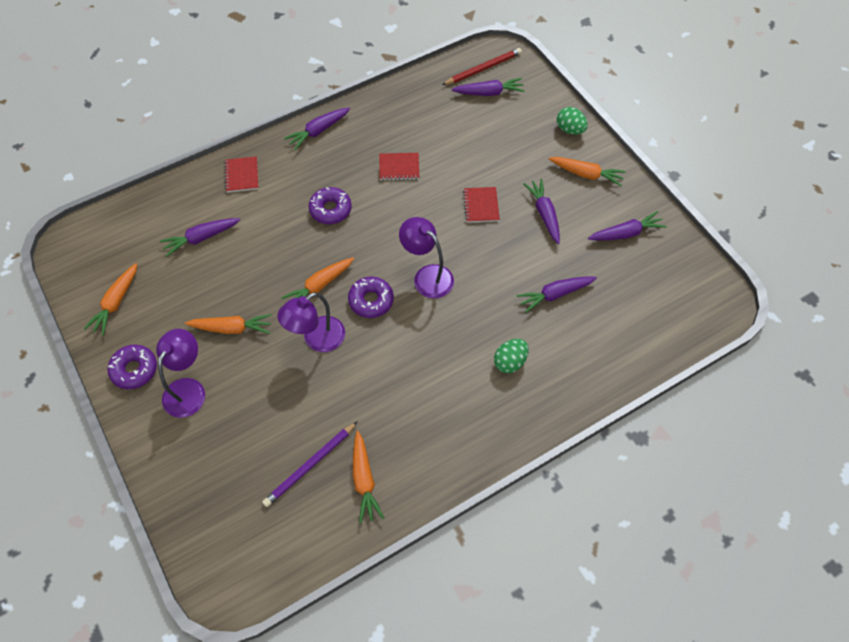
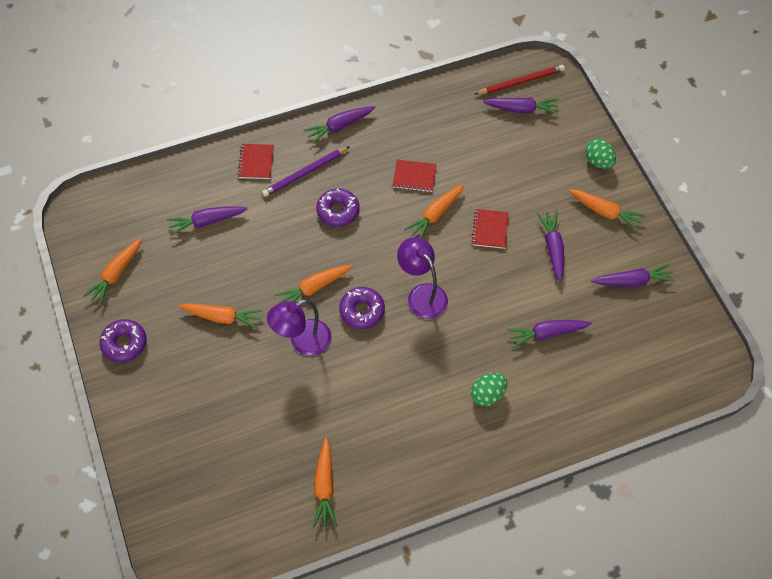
camera: 10 degrees right, 0 degrees up
purple lamp [156,329,205,418] -> none
purple pencil [262,421,358,507] -> purple pencil moved to [262,146,350,197]
none -> orange carrot [404,185,464,238]

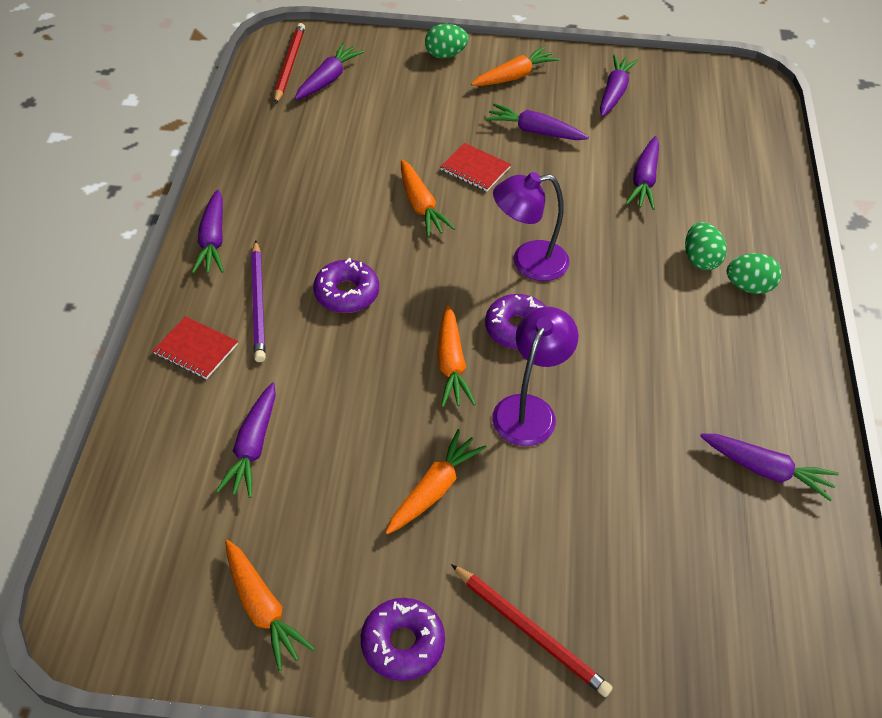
camera: 65 degrees left, 10 degrees down
purple lamp [267,299,331,356] -> purple lamp turned 150 degrees counterclockwise [492,307,579,446]
orange carrot [313,438,337,528] -> purple carrot [700,433,839,501]
red notebook [392,160,437,192] -> none
none -> red pencil [451,564,613,697]
none -> green egg [727,253,782,294]

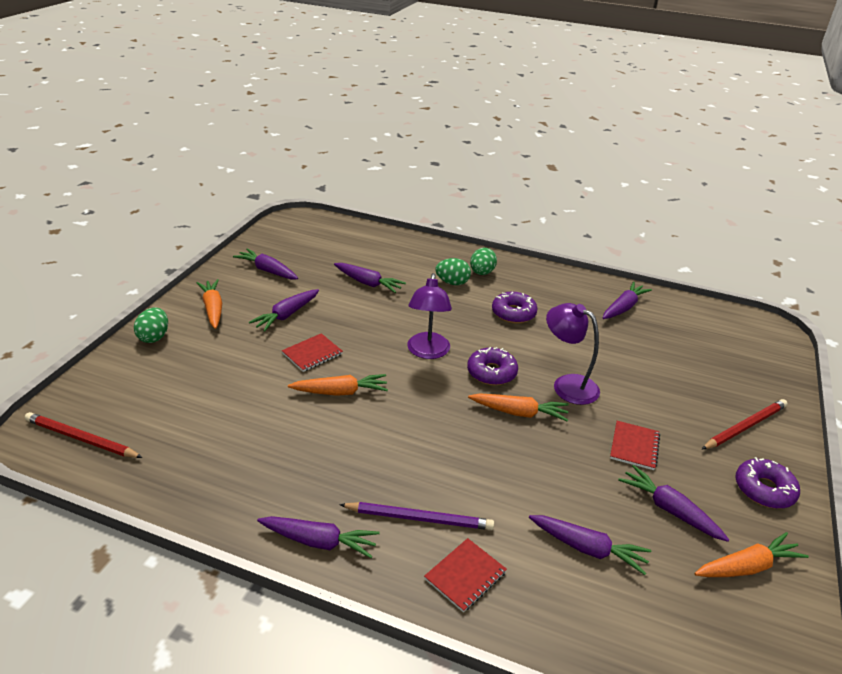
camera: 75 degrees left, 15 degrees down
purple carrot [295,43,364,100] -> purple carrot moved to [618,465,729,542]
purple donut [313,258,379,313] -> purple donut moved to [492,292,538,323]
orange carrot [385,429,487,534] -> red notebook [610,421,660,470]

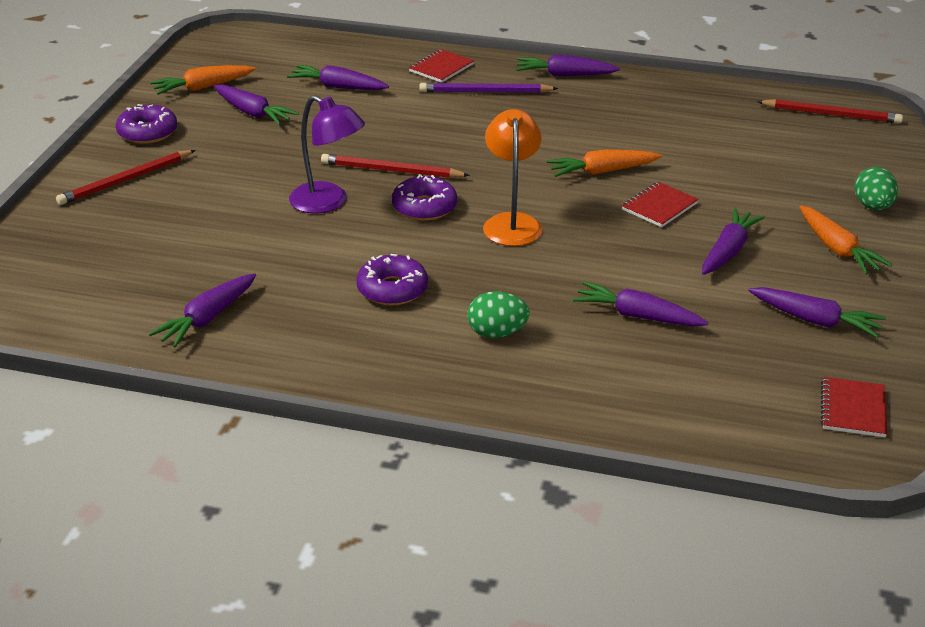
camera: 175 degrees right, 0 degrees up
purple lamp [407,273,452,359] -> orange lamp [483,109,542,246]
orange carrot [468,393,569,422] -> red pencil [321,154,470,178]
green egg [470,248,497,275] -> none
red notebook [610,421,660,470] -> red notebook moved to [821,377,887,437]

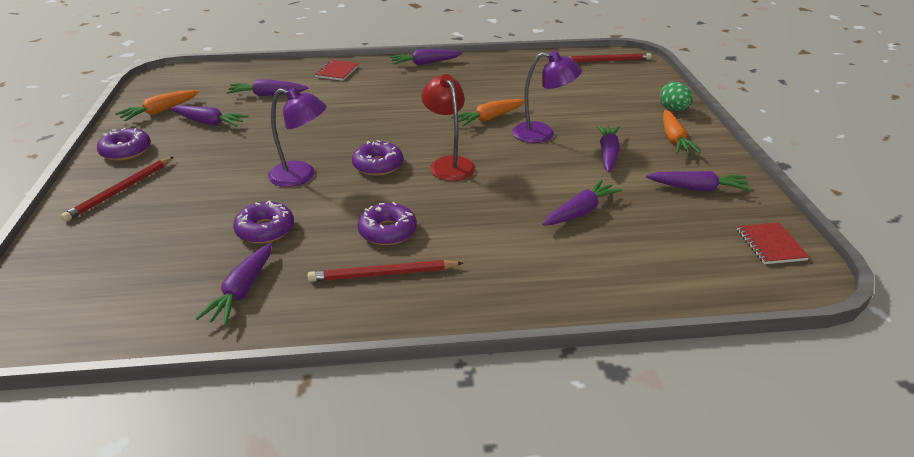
camera: 20 degrees left, 0 degrees up
red pencil [321,154,470,178] -> red pencil moved to [308,260,463,282]
purple pencil [419,83,558,93] -> none
green egg [467,291,530,338] -> none
orange lamp [483,109,542,246] -> red lamp [421,74,475,181]
purple carrot [573,281,709,327] -> purple carrot turned 135 degrees clockwise [542,179,622,226]
red notebook [622,182,699,227] -> purple lamp [512,51,582,143]
orange carrot [800,206,892,274] -> orange carrot turned 45 degrees clockwise [663,110,701,154]
none -> purple donut [233,200,294,244]

